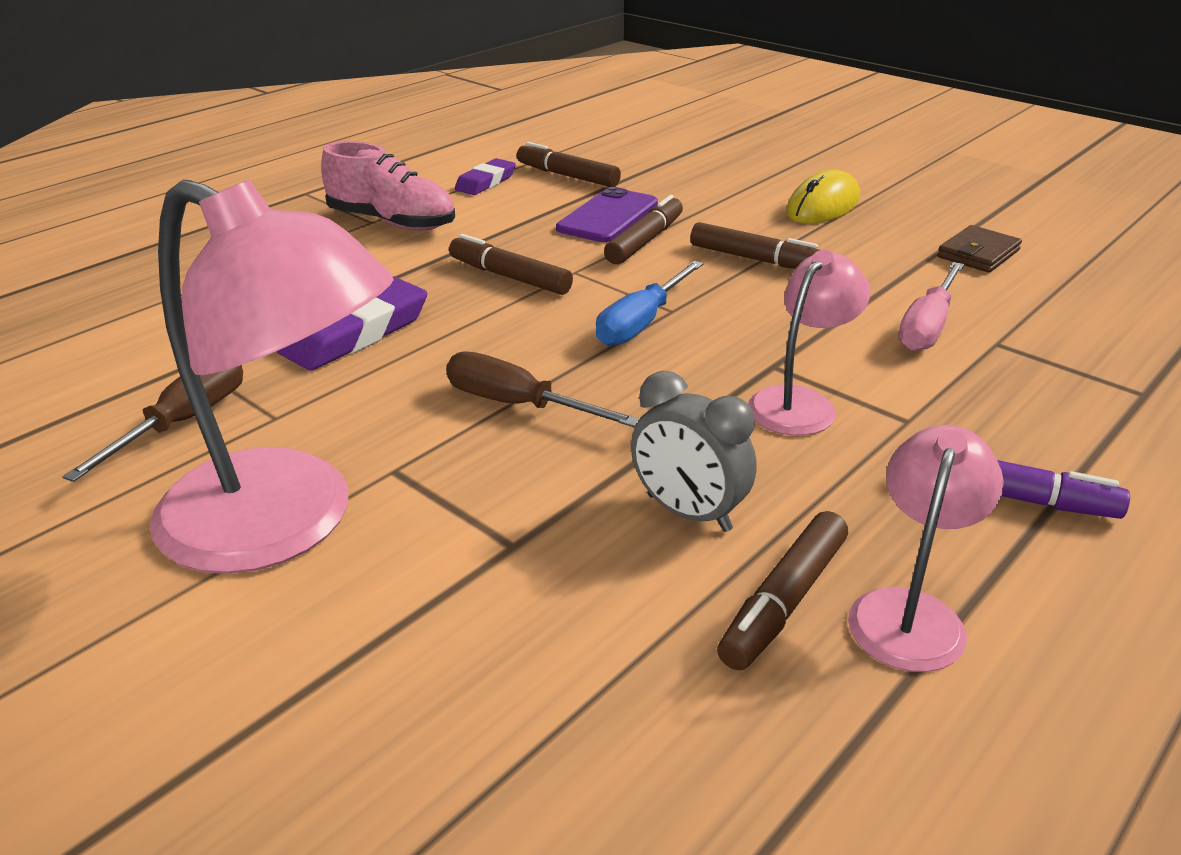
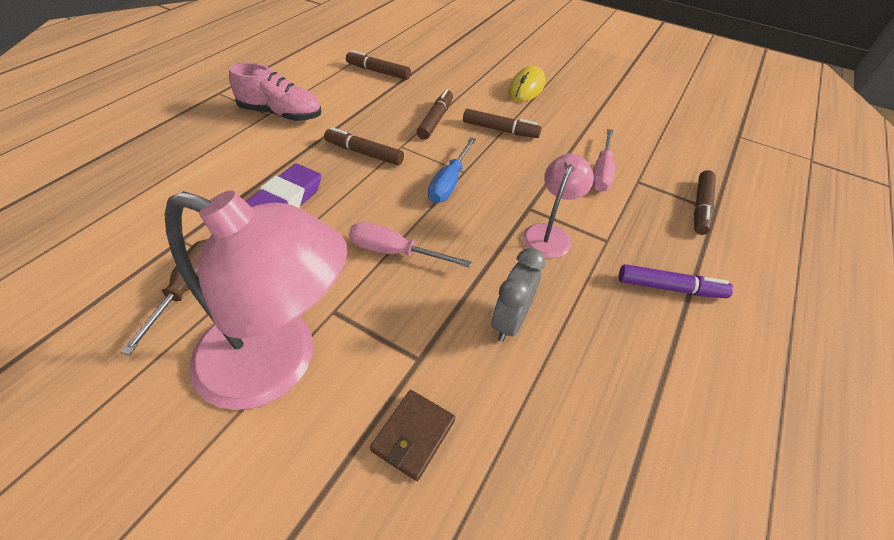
camera: 15 degrees left, 15 degrees up
brown screwdriver [446,351,639,427] -> pink screwdriver [349,222,471,267]
purple eraser [455,158,516,195] -> none
purple phone [556,187,658,242] -> none
grey clock [631,371,757,532] -> grey clock turned 90 degrees clockwise [492,248,545,342]
brown marker [717,511,848,670] -> brown marker moved to [694,170,716,235]
pink lamp [848,425,1004,672] -> none
brown wallet [937,225,1022,273] -> brown wallet moved to [370,390,455,481]

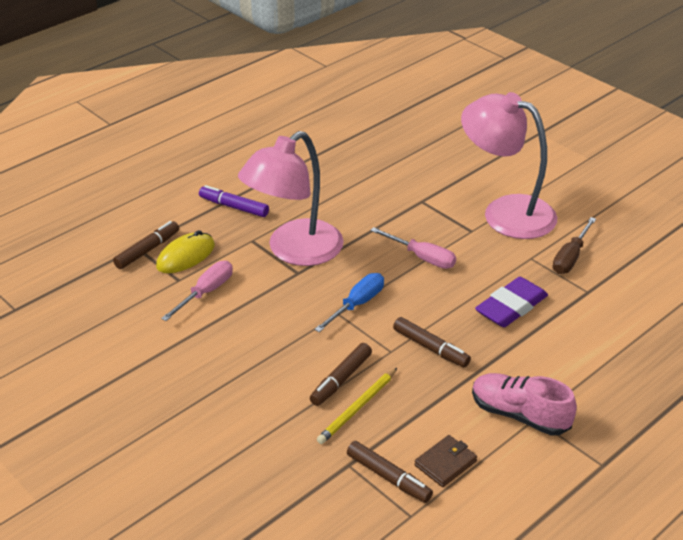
camera: 160 degrees left, 10 degrees down
brown wallet [370,390,455,481] -> brown wallet moved to [414,435,477,487]
brown marker [463,109,542,138] -> none
grey clock [492,248,545,342] -> none
yellow mouse [508,66,545,102] -> yellow mouse moved to [156,230,215,273]
pink lamp [523,154,594,258] -> pink lamp [238,131,344,266], size x1.92
none -> yellow pencil [317,368,397,444]

